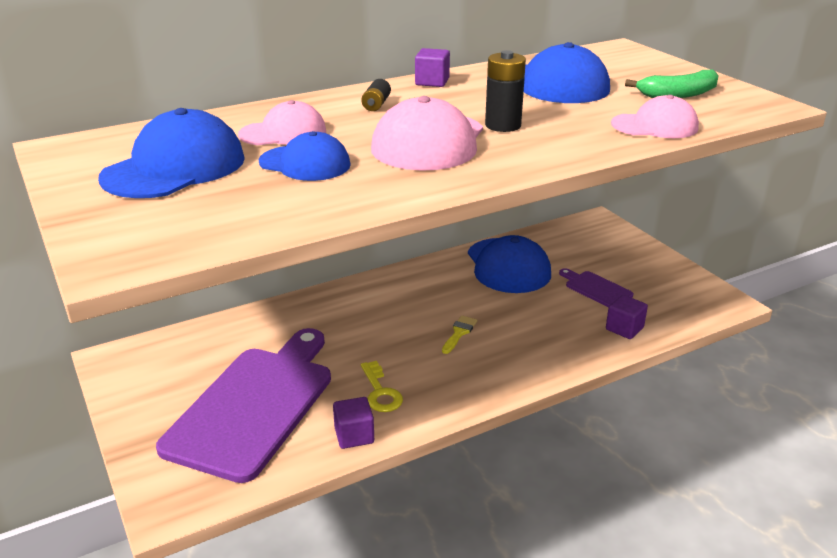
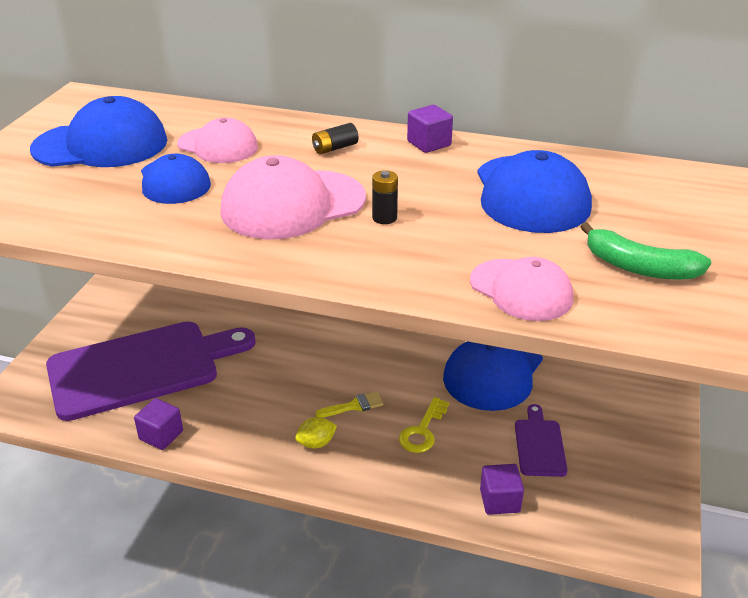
camera: 45 degrees right, 5 degrees up
yellow key [361,361,403,412] -> yellow key moved to [399,397,449,453]
black battery [485,50,526,132] -> black battery [372,170,398,224], size x0.61
none -> yellow lemon [295,417,337,448]

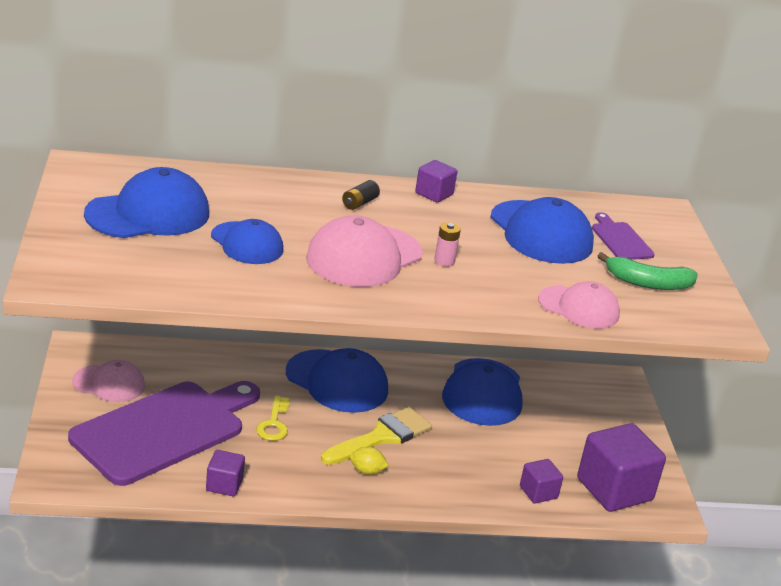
camera: 25 degrees left, 5 degrees down
pink cap [177,118,258,163] -> pink cap moved to [72,360,145,402]
yellow lemon [295,417,337,448] -> yellow lemon turned 60 degrees clockwise [350,446,389,475]
yellow brush [315,391,383,417] -> yellow brush [321,407,432,465], size x2.02
black battery [372,170,398,224] -> pink battery [434,222,461,267]
yellow key [399,397,449,453] -> yellow key moved to [256,395,290,441]
purple cutting board [515,404,568,477] -> purple cutting board moved to [592,212,655,260]
none -> blue cap [286,348,388,413]
none -> purple cube [577,423,666,512]

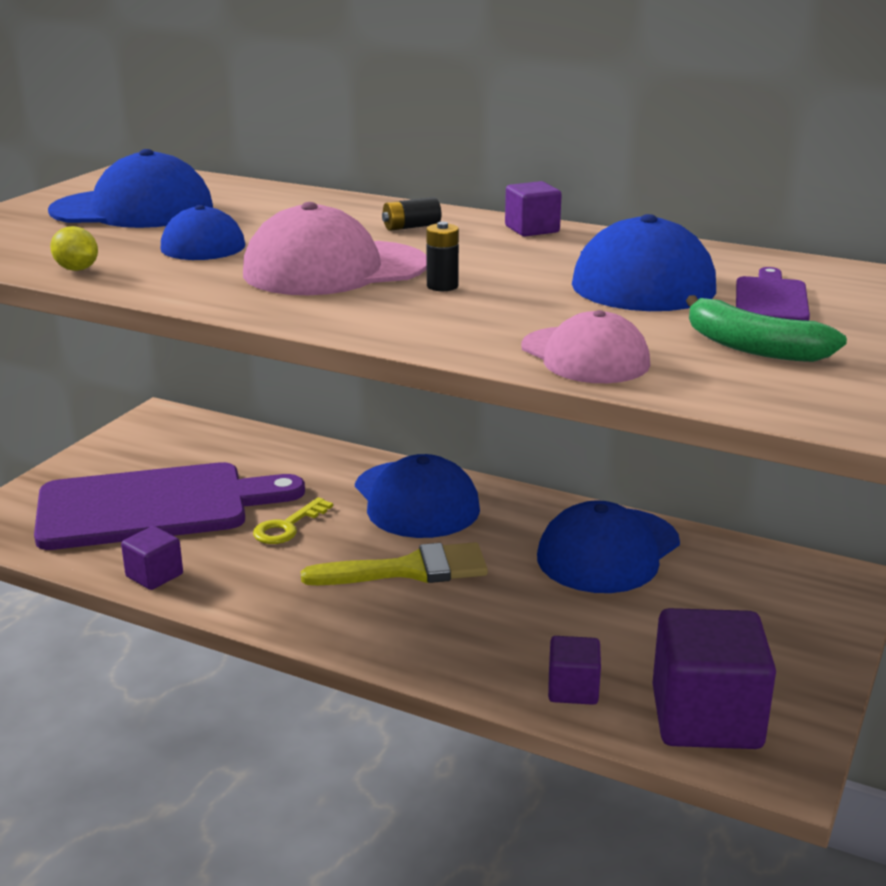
camera: 35 degrees right, 5 degrees down
pink cap [72,360,145,402] -> none
yellow lemon [350,446,389,475] -> yellow lemon moved to [50,226,98,271]
pink battery [434,222,461,267] -> black battery [426,222,459,291]

